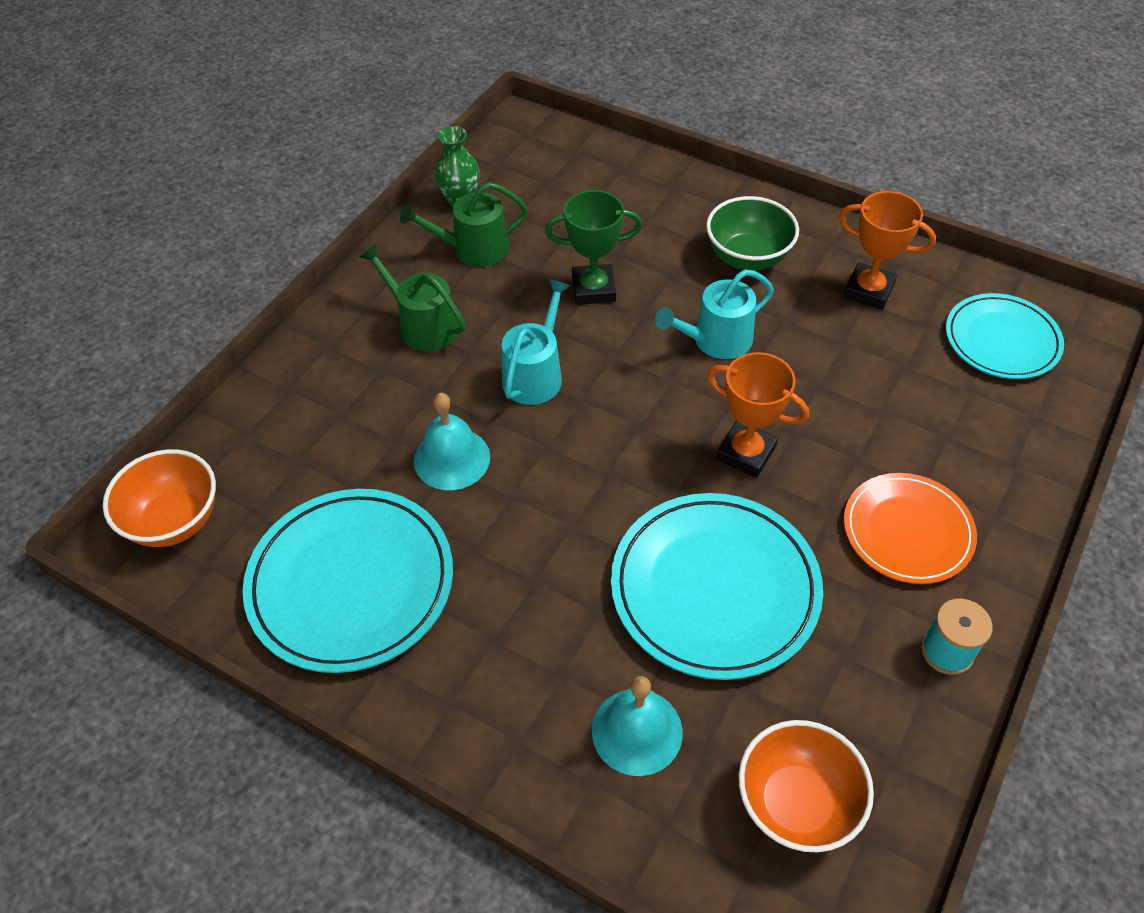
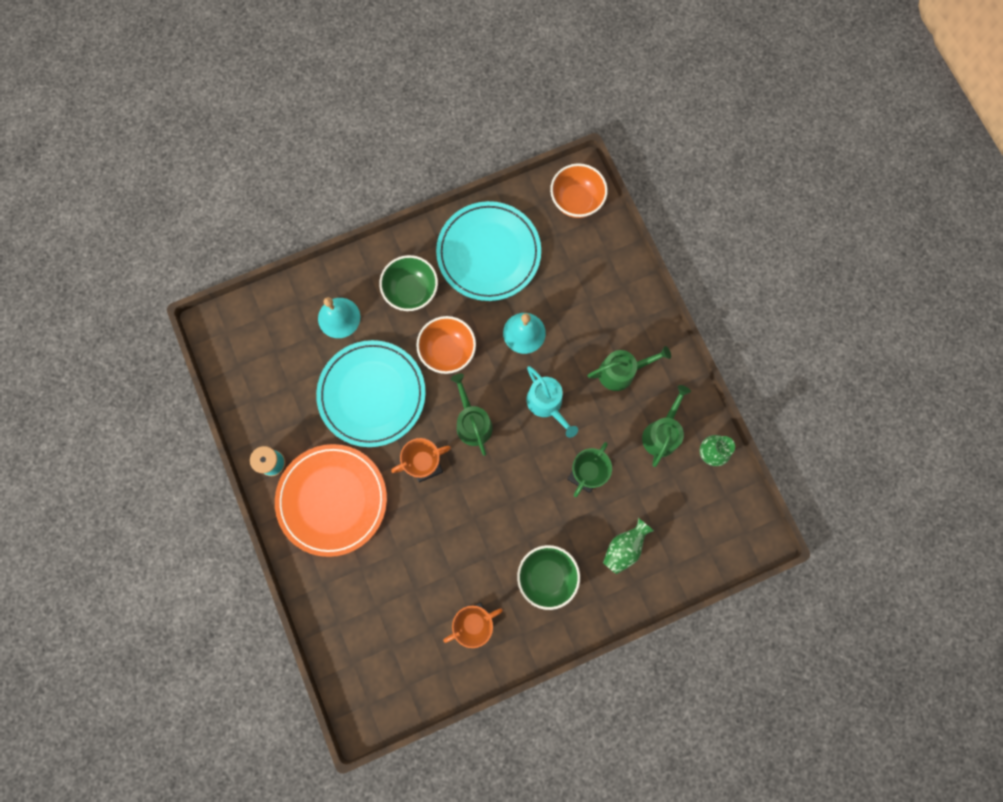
camera: 125 degrees right, 25 degrees up
turquoise watering can [655,269,774,359] -> none
orange bowl [738,720,874,853] -> orange bowl moved to [416,316,476,374]
orange plate [844,473,977,584] -> orange plate [275,444,387,557], size x1.56
turquoise plate [946,293,1064,379] -> none
none -> green bowl [379,255,438,311]
none -> green watering can [451,373,493,456]
none -> green vase [603,518,654,574]

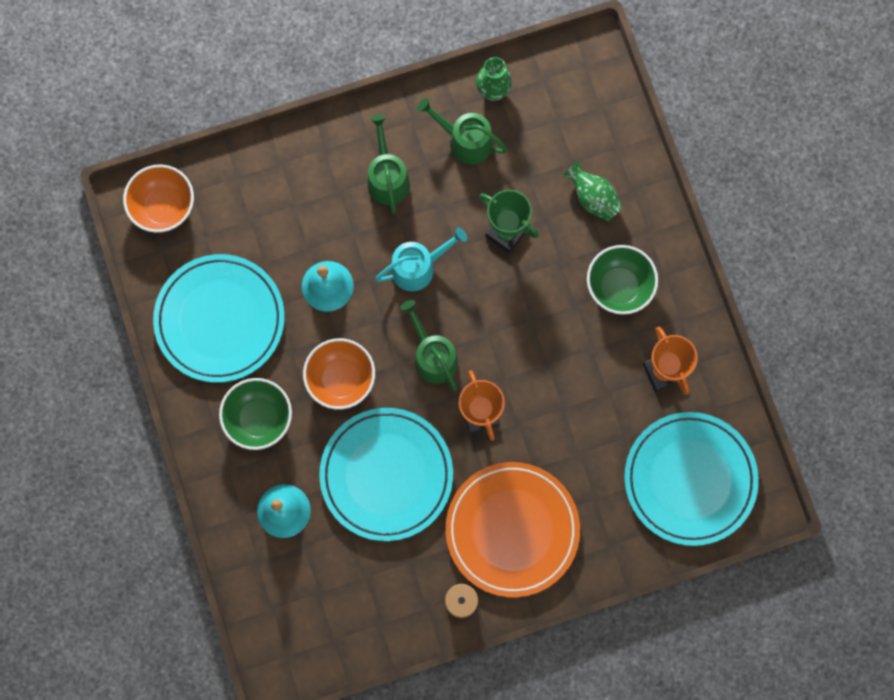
camera: 85 degrees left, 0 degrees up
green watering can [451,373,493,456] -> green watering can turned 75 degrees clockwise [400,300,458,391]
none -> turquoise plate [624,412,759,546]

